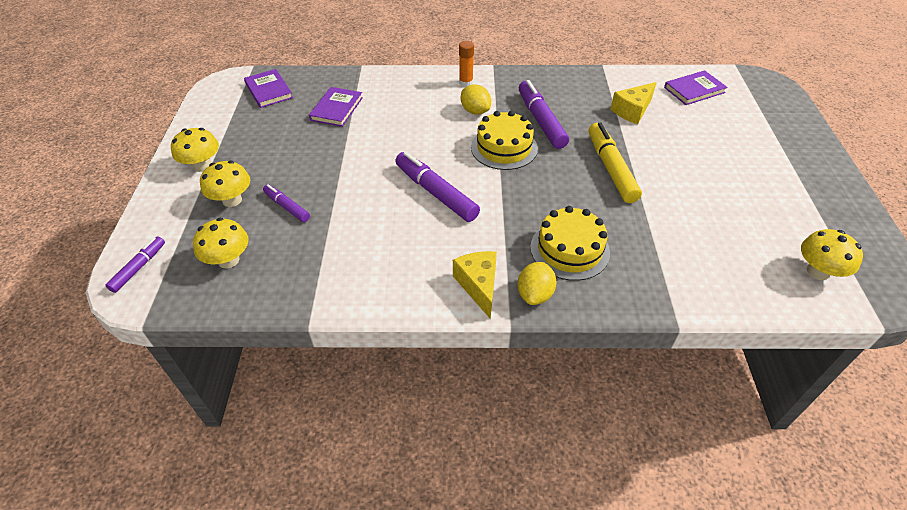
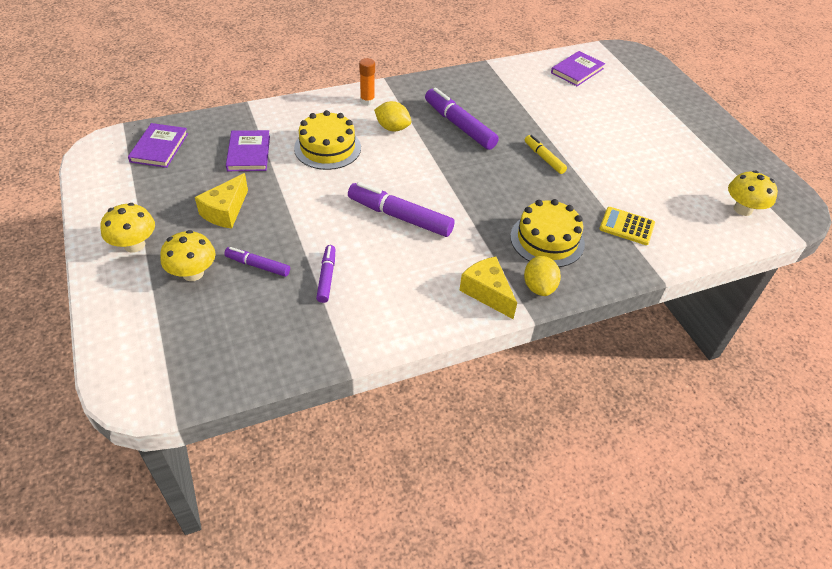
camera: 25 degrees left, 0 degrees up
purple marker [105,236,165,293] -> purple marker moved to [316,245,335,303]
yellow mushroom [193,218,249,268] -> none
purple book [244,69,293,108] -> purple book turned 60 degrees clockwise [128,123,188,168]
yellow cake [471,111,538,170] -> yellow cake moved to [294,110,361,170]
yellow marker [589,122,642,203] -> yellow marker [525,135,567,174], size x0.57
yellow cheese [610,82,657,124] -> yellow cheese moved to [195,173,248,229]
none -> yellow calculator [599,207,655,245]

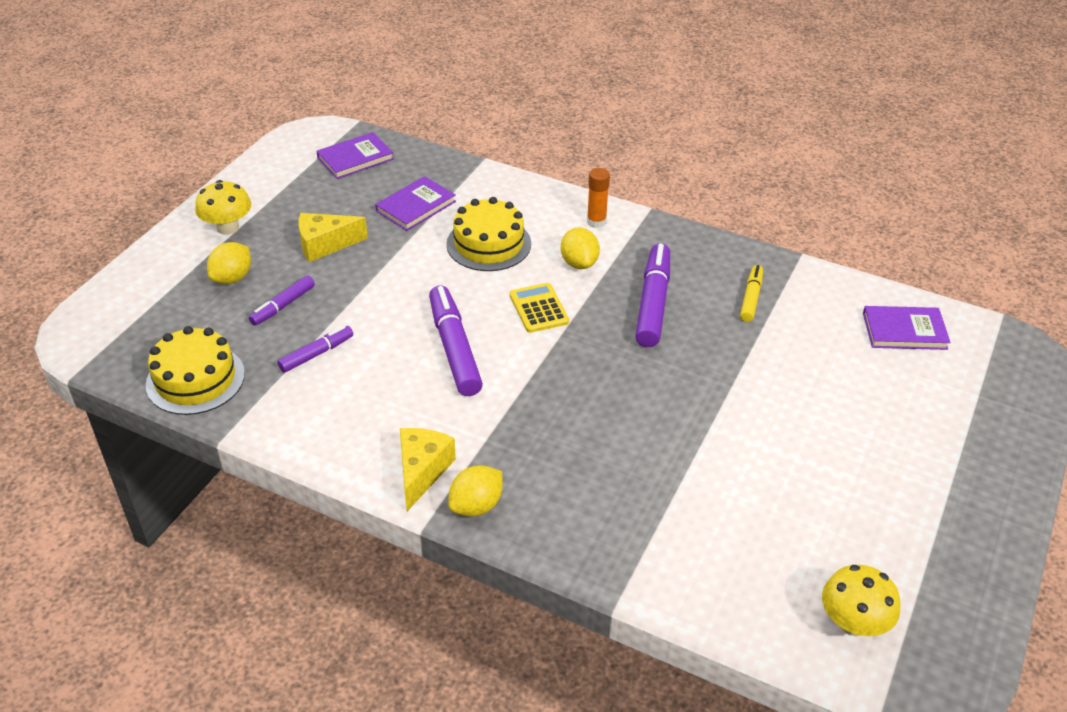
camera: 50 degrees right, 5 degrees down
yellow mushroom [160,230,216,281] -> yellow lemon [207,242,251,284]
purple marker [224,247,290,277] -> purple marker turned 120 degrees counterclockwise [249,276,315,326]
yellow cake [510,199,585,267] -> yellow cake moved to [146,326,245,415]
yellow marker [525,135,567,174] -> yellow marker moved to [740,265,763,322]
yellow calculator [599,207,655,245] -> yellow calculator moved to [510,283,569,333]

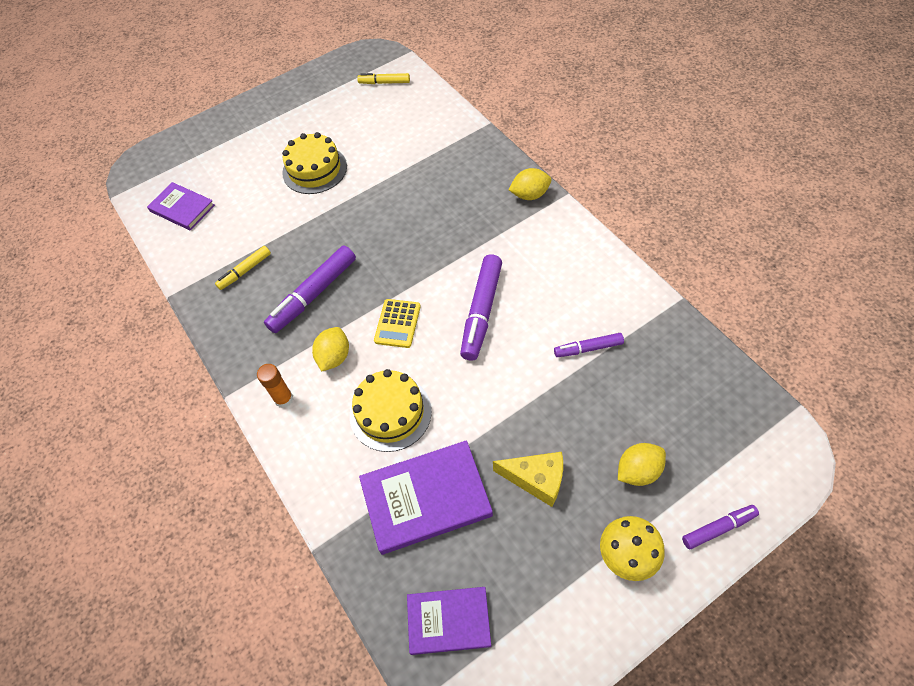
camera: 145 degrees left, 15 degrees up
yellow cake [146,326,245,415] -> yellow cake moved to [282,132,347,194]
purple marker [249,276,315,326] -> purple marker moved to [682,505,759,549]
purple book [375,176,456,231] -> purple book [359,440,493,555], size x1.57
yellow cheese [400,428,456,511] -> none
yellow mushroom [822,565,901,636] -> yellow marker [357,73,410,84]

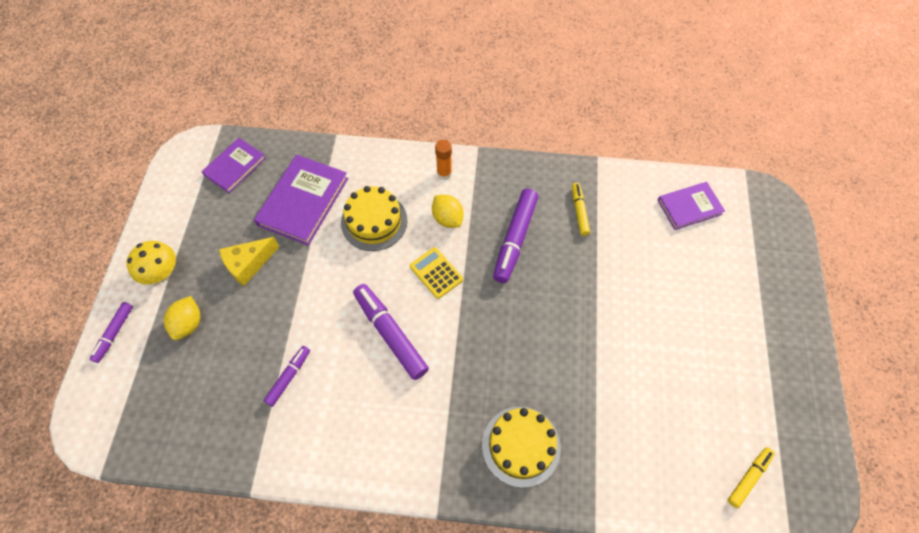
camera: 125 degrees right, 5 degrees up
purple marker [264,246,356,333] -> purple marker turned 150 degrees counterclockwise [493,189,538,283]
yellow cake [282,132,347,194] -> yellow cake moved to [482,406,561,488]
yellow lemon [509,168,551,200] -> none

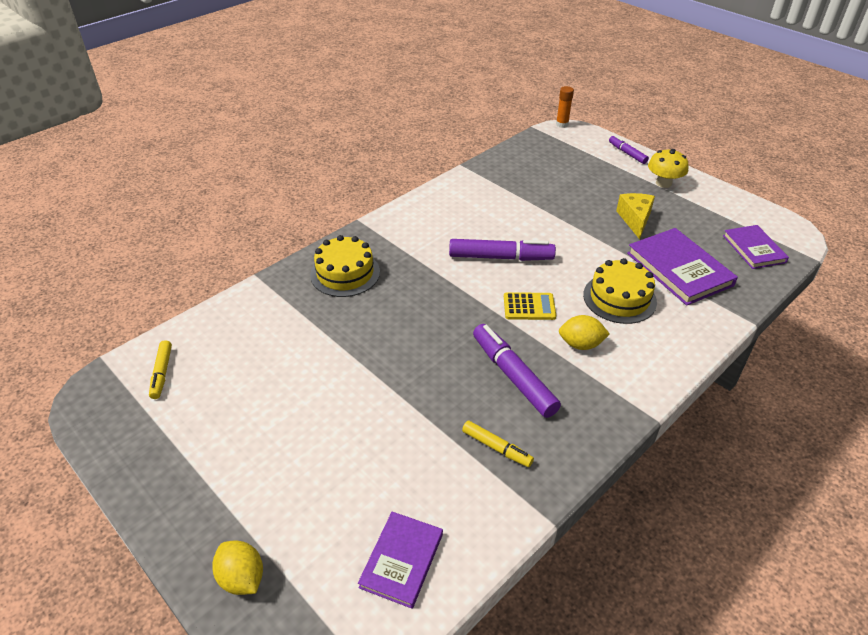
camera: 130 degrees right, 20 degrees down
yellow lemon [164,296,200,340] -> yellow lemon moved to [212,540,263,595]
purple marker [264,346,310,407] -> none
orange glue stick [435,140,452,180] -> orange glue stick moved to [556,86,574,128]

